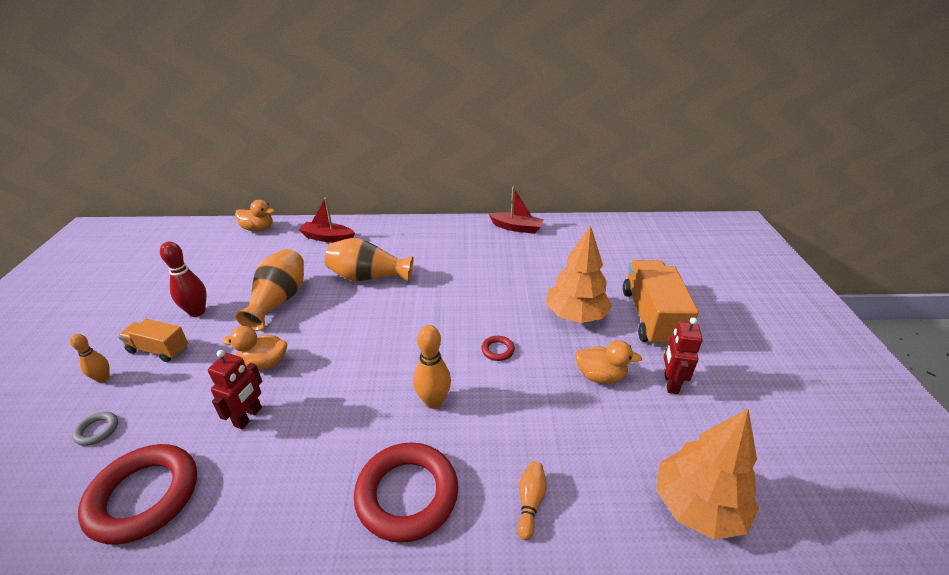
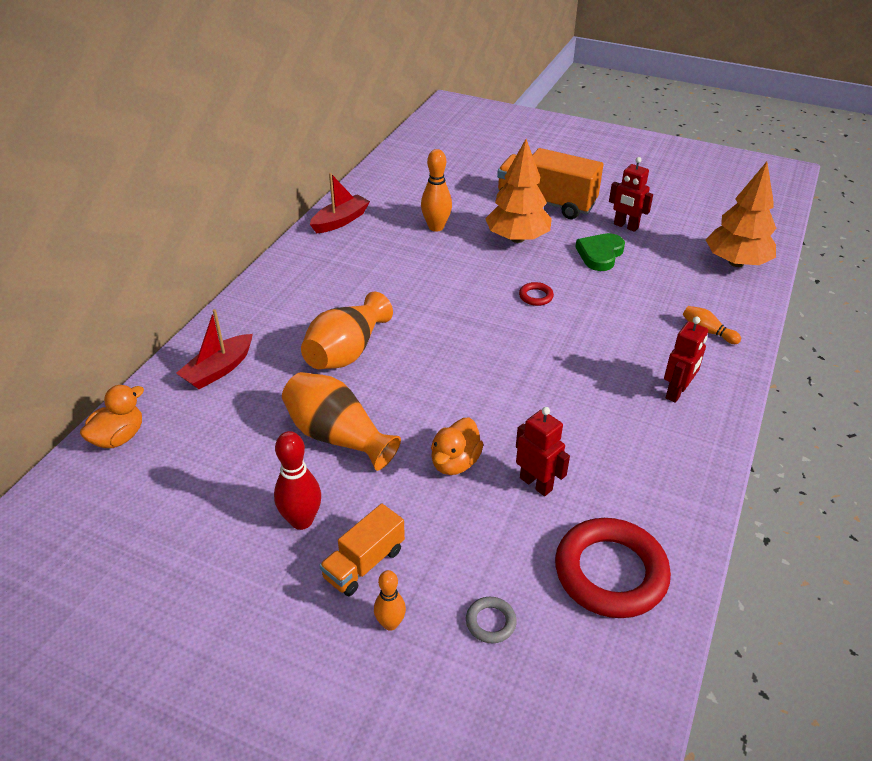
camera: 65 degrees left, 5 degrees up
red ring [354,442,458,543] -> red robot [664,317,708,403]
orange bowling pin [413,325,451,409] -> orange bowling pin moved to [421,149,452,232]
orange duck [575,340,642,384] -> green heart [575,233,625,271]

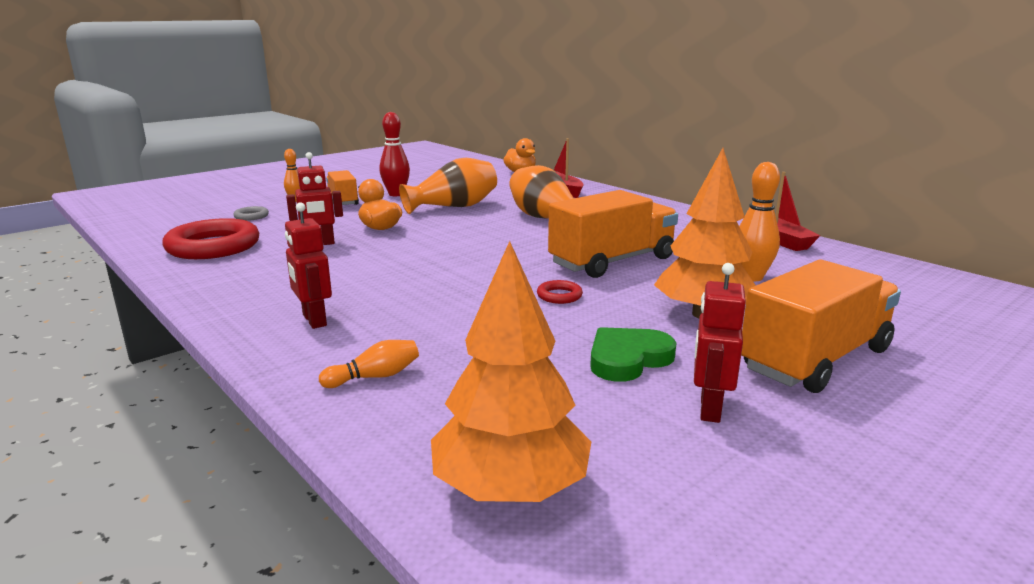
camera: 115 degrees right, 20 degrees down
green heart [575,233,625,271] -> green heart turned 90 degrees counterclockwise [590,327,676,382]
red robot [609,157,653,232] -> red robot turned 45 degrees counterclockwise [694,263,746,423]
none -> orange truck [548,190,678,278]

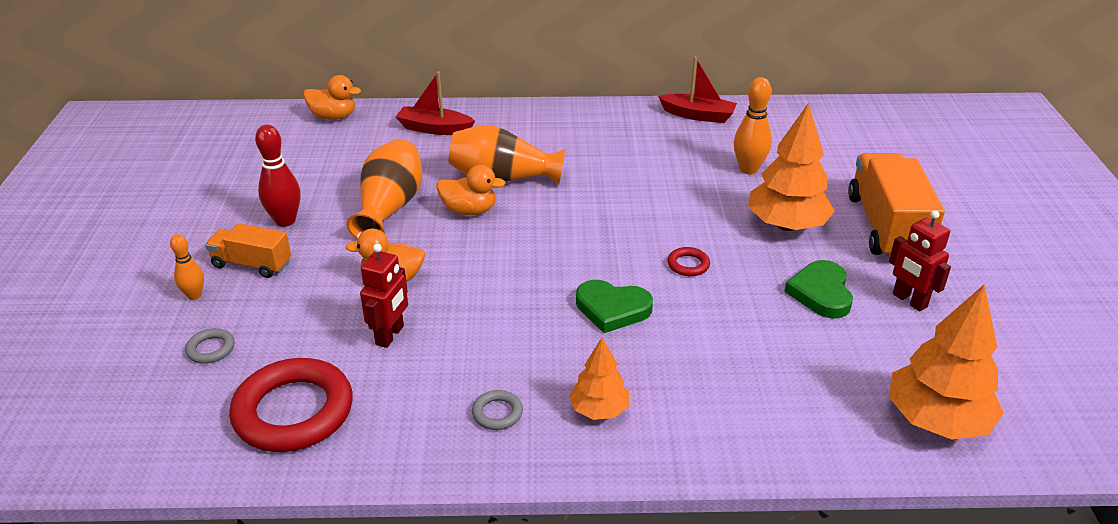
camera: 50 degrees left, 15 degrees up
red robot [285,202,332,329] -> orange tree [569,337,629,420]
orange bowling pin [319,340,419,388] -> none
orange truck [548,190,678,278] -> none
none -> orange duck [437,165,506,215]
none -> grey ring [472,390,523,430]
none -> green heart [576,280,653,333]

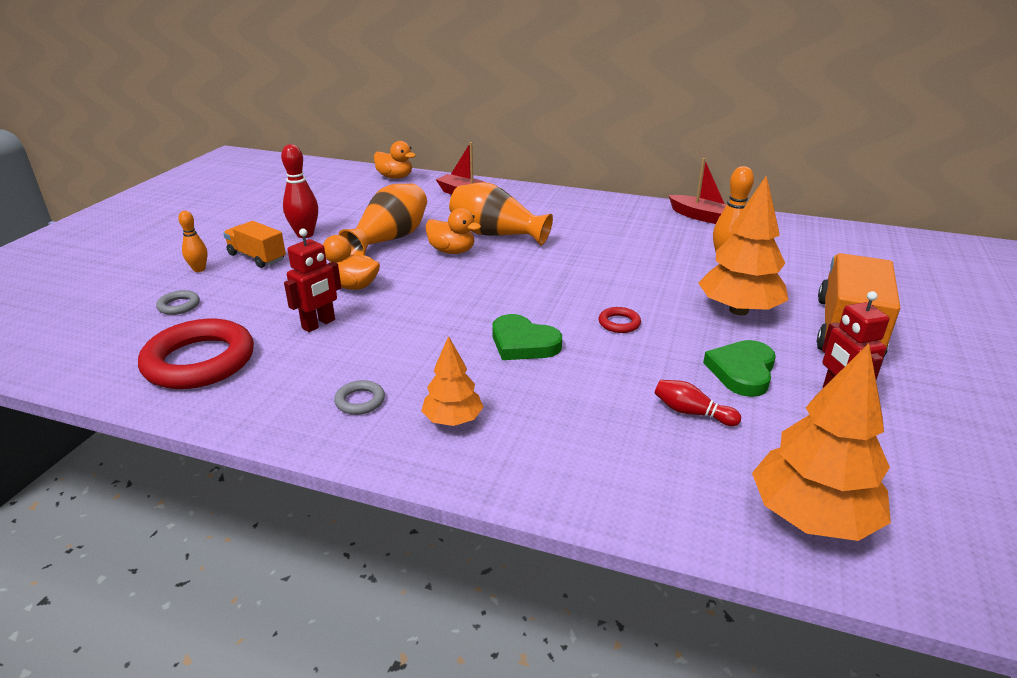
camera: 20 degrees right, 5 degrees down
none -> red bowling pin [655,380,741,426]

